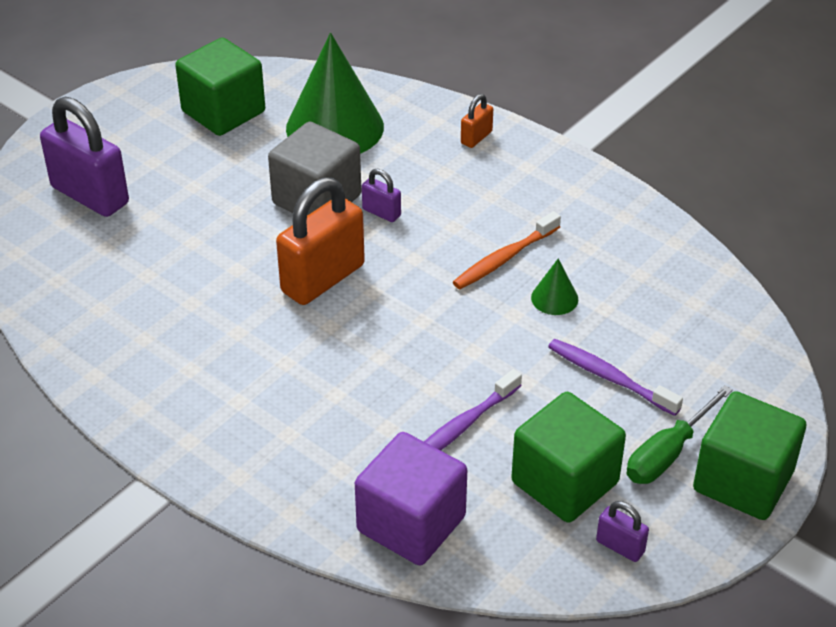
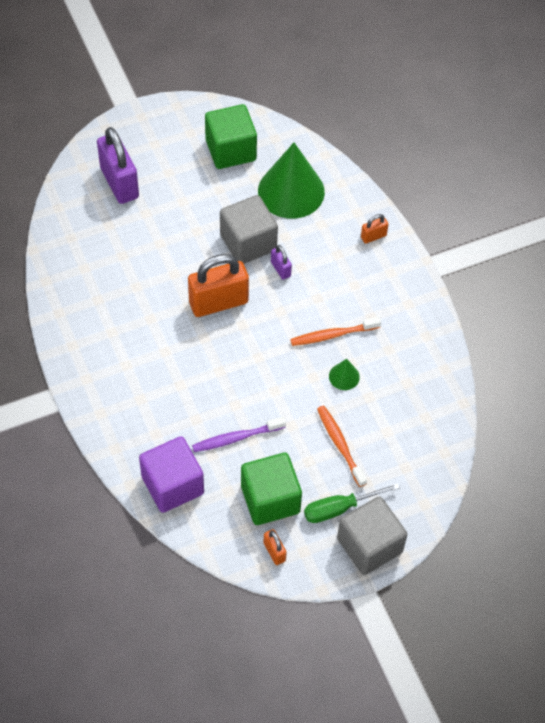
camera: 25 degrees right, 15 degrees up
purple toothbrush [548,339,683,416] -> orange toothbrush [317,406,367,487]
purple padlock [596,501,649,562] -> orange padlock [264,529,287,565]
green cube [693,391,806,520] -> grey cube [337,496,407,575]

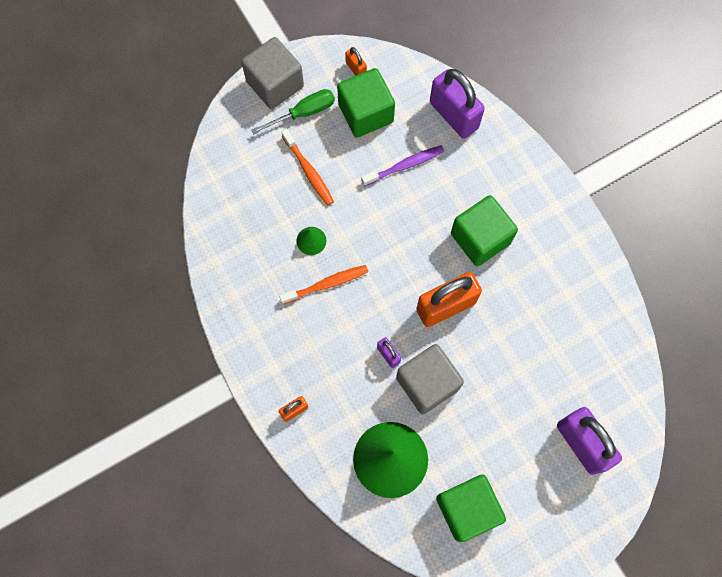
camera: 175 degrees right, 15 degrees up
purple cube [139,436,204,513] -> purple padlock [430,69,485,139]
none -> green cube [451,195,518,266]

